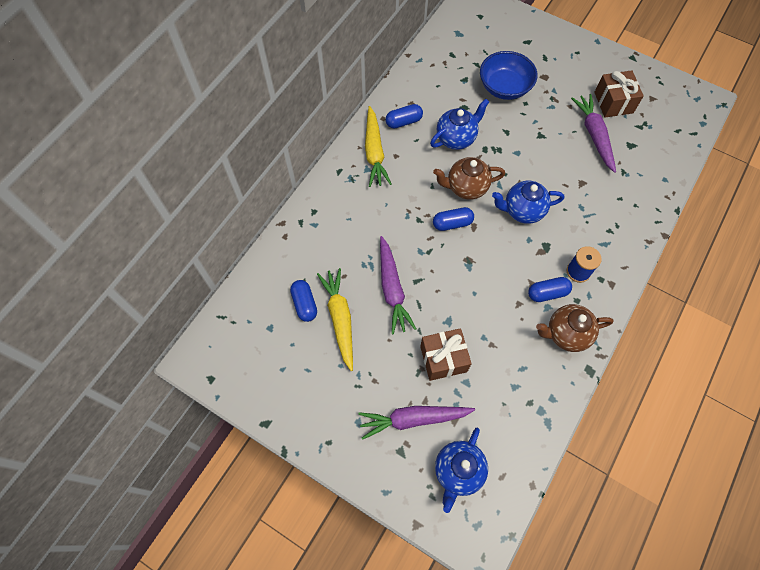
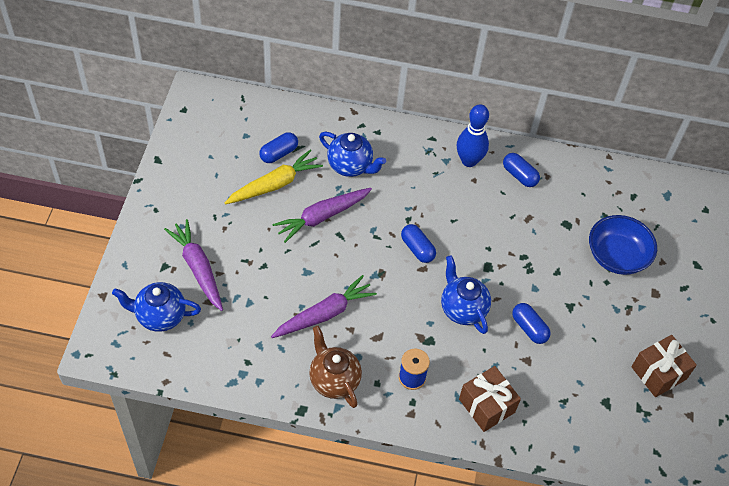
camera: 65 degrees right, 10 degrees down
yellow carrot [365,106,391,187] -> blue bowling pin [457,104,489,167]
brown gift [420,328,472,381] -> brown gift moved to [459,366,521,432]
blue teapot [430,99,489,150] -> blue teapot moved to [319,132,386,177]
brown teapot [433,157,505,200] -> none
blue capsule [528,277,572,302] -> blue capsule moved to [512,303,551,344]
purple carrot [571,94,616,173] -> purple carrot moved to [271,275,377,338]

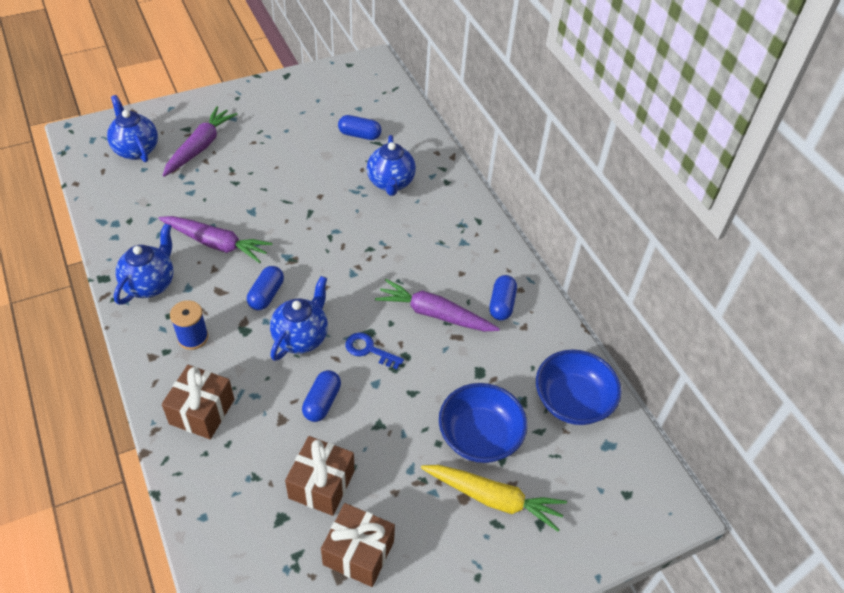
camera: 55 degrees right, 5 degrees down
yellow carrot [225,150,323,205] -> yellow carrot moved to [421,465,567,532]
purple carrot [272,188,372,243] -> purple carrot moved to [375,279,500,332]
brown teapot [309,326,362,408] -> blue teapot [114,223,174,305]
blue capsule [401,224,436,263] -> blue capsule moved to [247,266,284,310]
blue bowling pin [457,104,489,167] -> none
none -> brown gift [285,436,354,516]
none -> blue key [345,333,404,369]
none -> blue bowl [536,349,622,425]

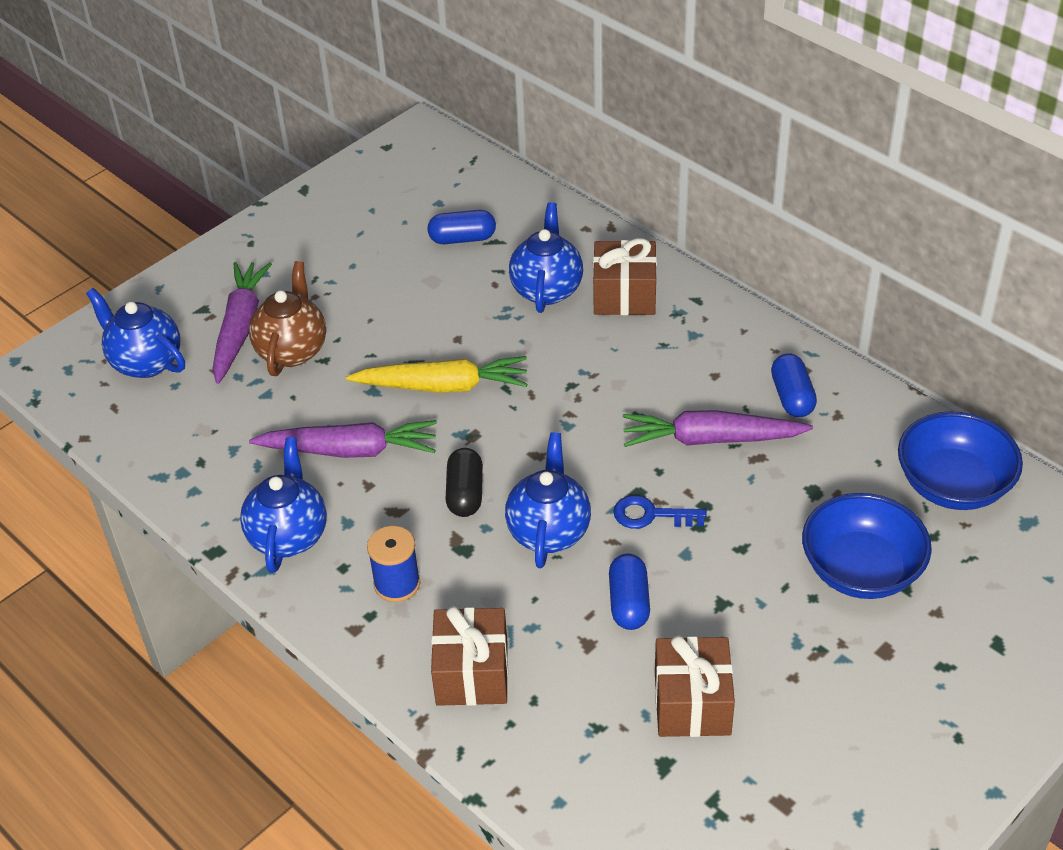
camera: 15 degrees left, 5 degrees down
blue capsule [247,266,284,310] -> black capsule [446,448,483,517]
brown gift [321,503,395,587] -> brown gift moved to [593,238,657,315]
blue teapot [367,135,416,196] -> blue teapot turned 150 degrees counterclockwise [509,202,583,313]
yellow carrot [421,465,567,532] -> yellow carrot moved to [346,356,527,393]
none -> brown teapot [249,261,326,376]

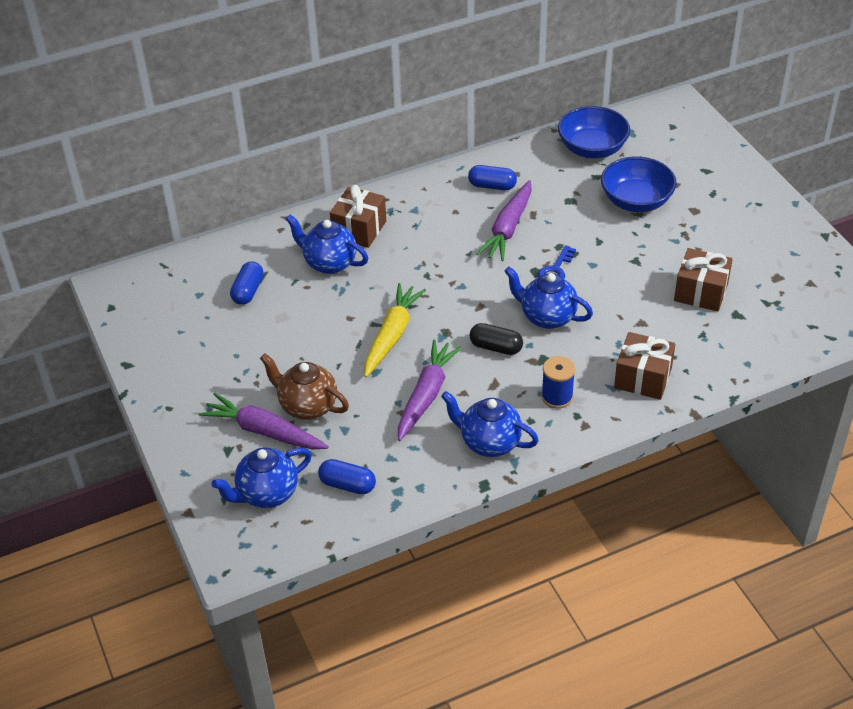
camera: 70 degrees left, 0 degrees up
blue capsule [609,553,650,630] -> blue capsule moved to [318,459,376,495]

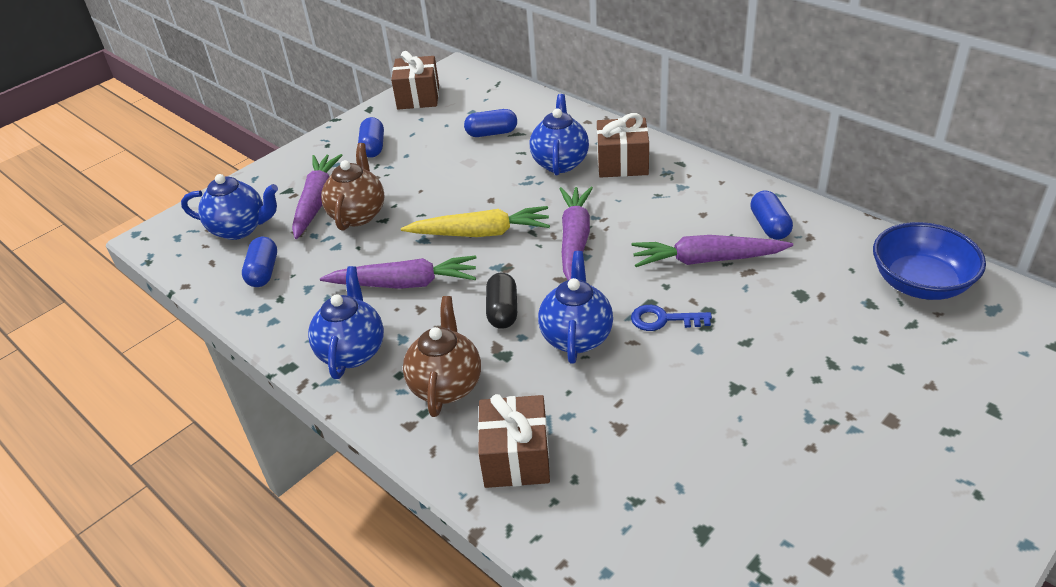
camera: 70 degrees right, 5 degrees down
blue teapot [211,447,312,508] -> blue teapot turned 150 degrees clockwise [181,174,278,240]
blue spool [541,356,575,409] -> brown teapot [403,296,481,417]
blue bowl [601,156,677,212] -> none
brown gift [674,248,733,312] -> brown gift moved to [391,51,439,109]
none -> blue capsule [358,117,384,158]
none -> purple carrot [560,187,593,280]

